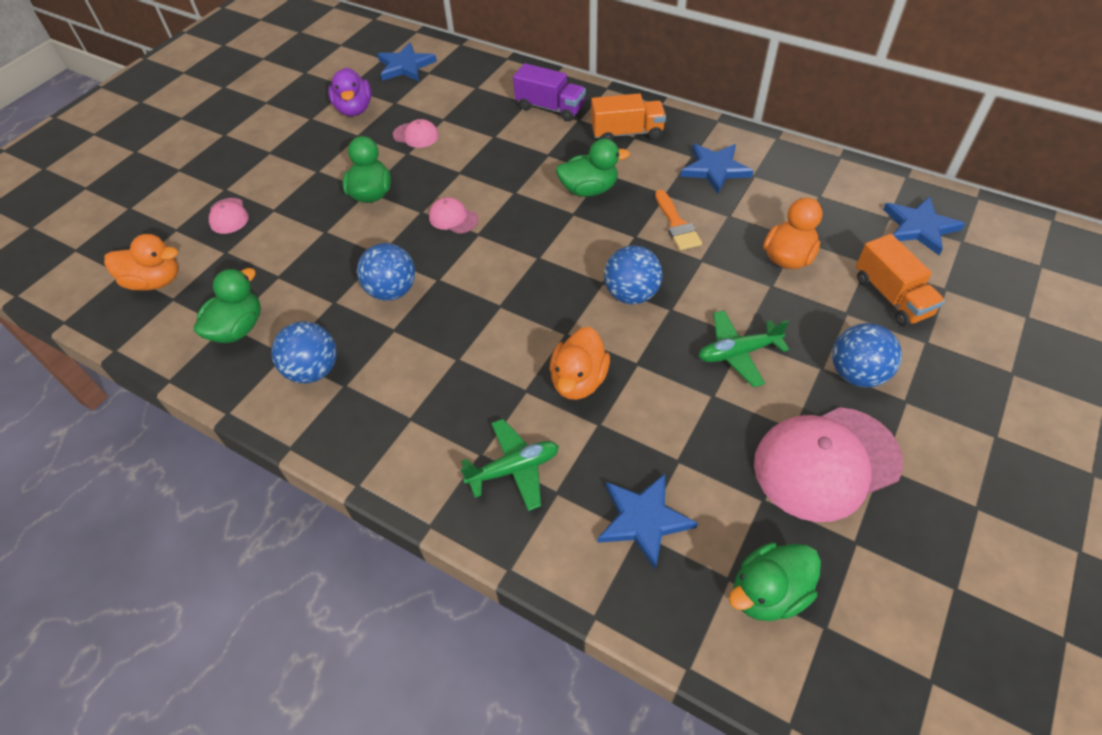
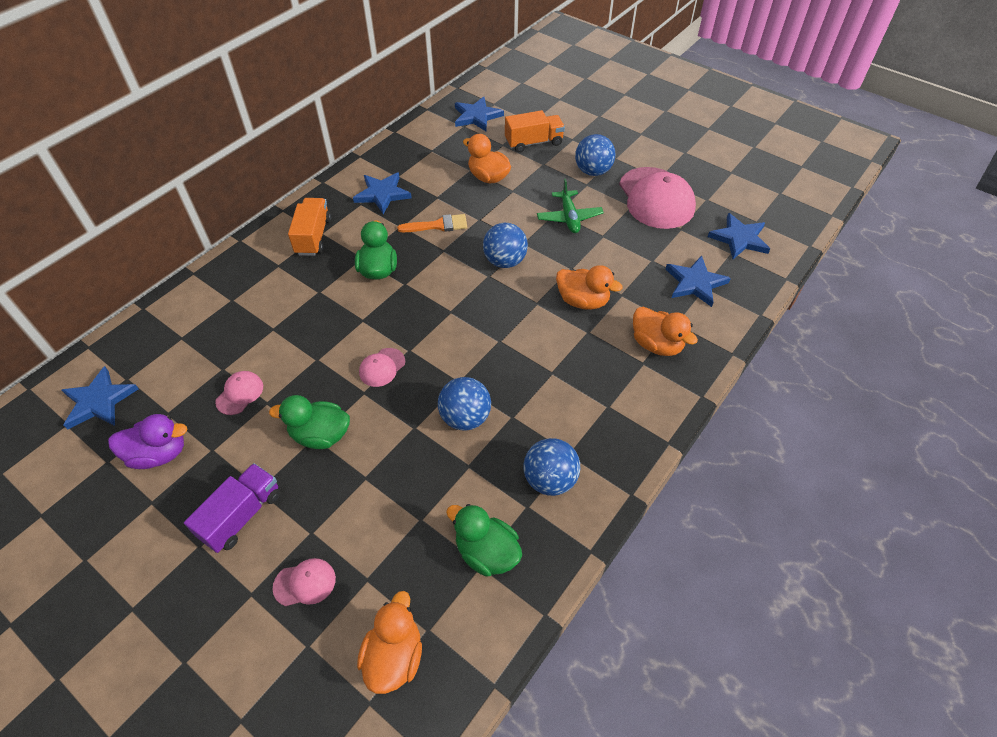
camera: 85 degrees left, 0 degrees up
green plane [460,419,559,511] -> orange duck [633,307,698,356]
purple truck [513,63,586,122] -> purple truck moved to [184,463,280,553]
green duck [729,542,821,621] -> blue star [708,213,770,259]

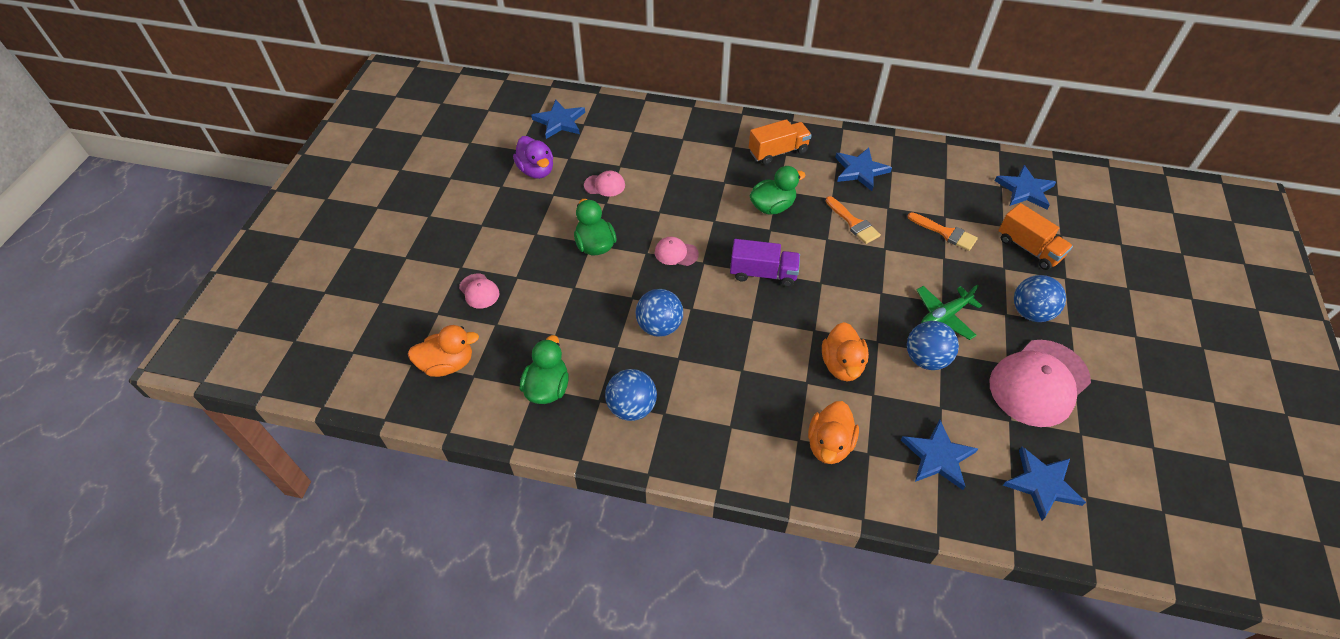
camera: 65 degrees right, 0 degrees up
purple truck [184,463,280,553] -> purple truck moved to [730,239,800,287]
orange duck [463,134,511,184] -> orange brush [907,212,978,251]
blue ball [483,223,528,268] -> blue ball moved to [907,321,959,370]

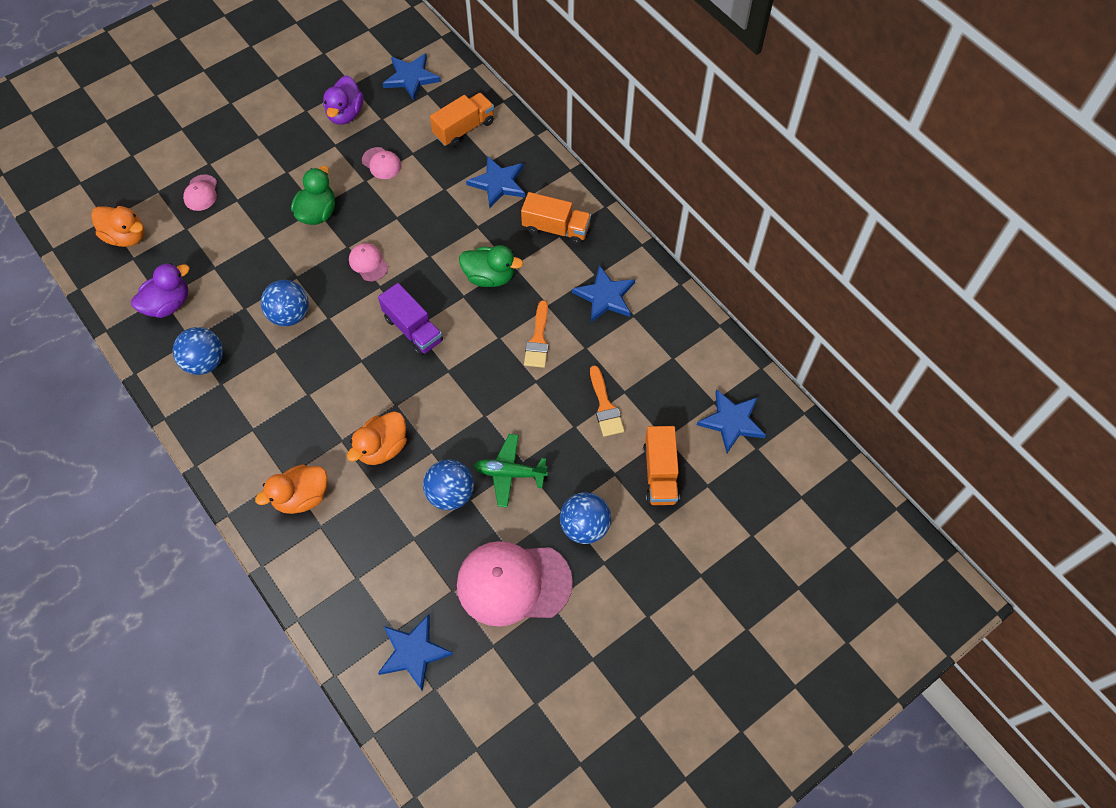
camera: 40 degrees right, 10 degrees up
green duck [520,335,569,404] -> purple duck [131,263,190,318]
blue star [901,420,978,490] -> blue star moved to [466,156,525,208]
none -> orange truck [430,93,494,147]

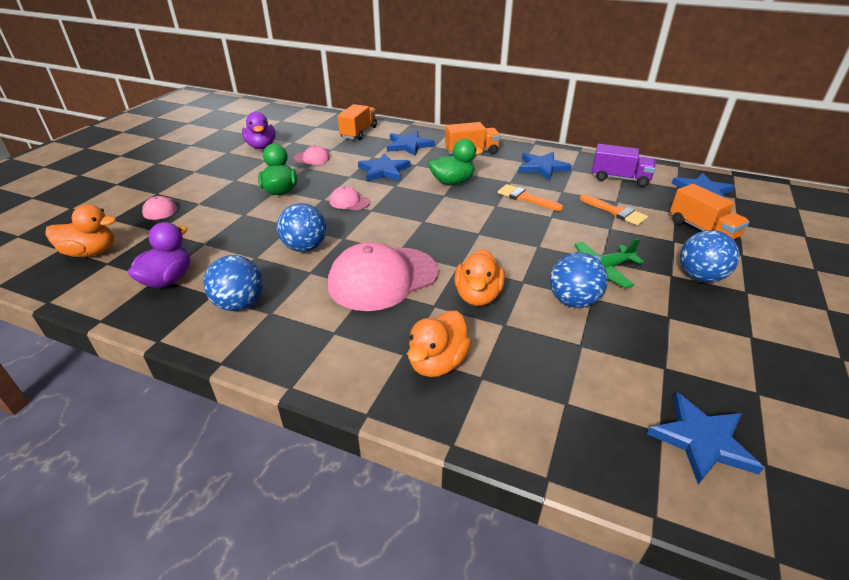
camera: 30 degrees left, 25 degrees down
purple truck [378,283,443,356] -> purple truck moved to [592,144,656,187]
blue star [382,53,441,100] -> blue star moved to [358,153,411,181]
pink cap [457,541,573,627] -> pink cap moved to [328,242,438,311]
orange brush [524,300,549,368] -> orange brush turned 150 degrees clockwise [498,184,563,211]

